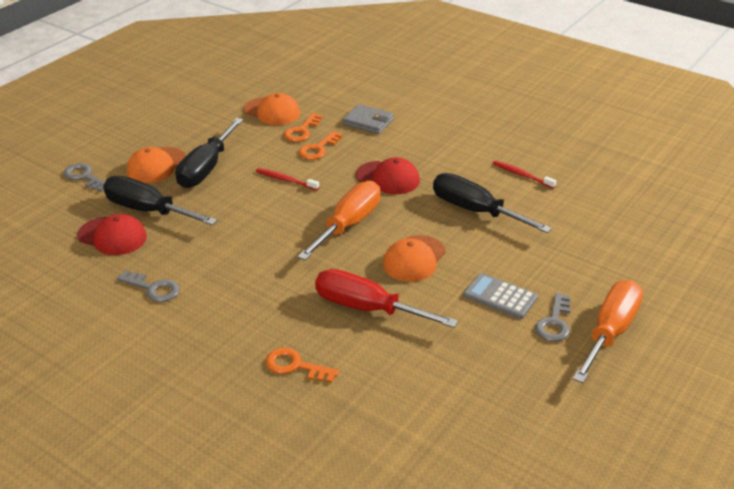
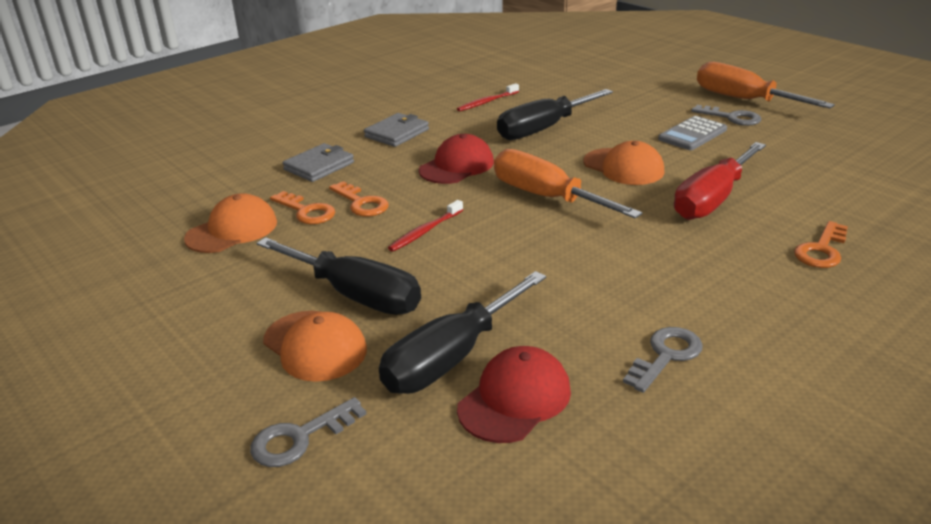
camera: 75 degrees left, 5 degrees down
none -> grey wallet [364,113,429,147]

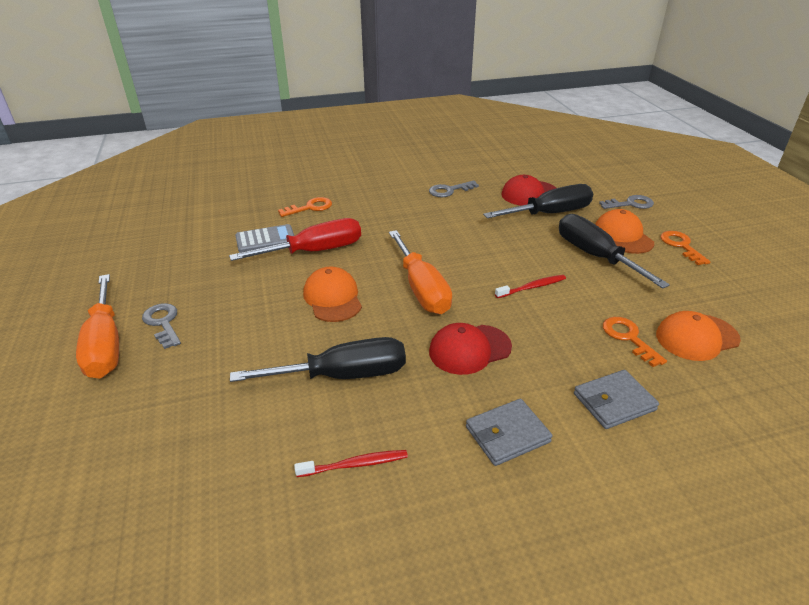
camera: 155 degrees left, 5 degrees up
orange key [329,181,389,217] -> orange key moved to [661,231,711,265]
grey calculator [658,116,727,150] -> grey calculator moved to [235,224,294,253]

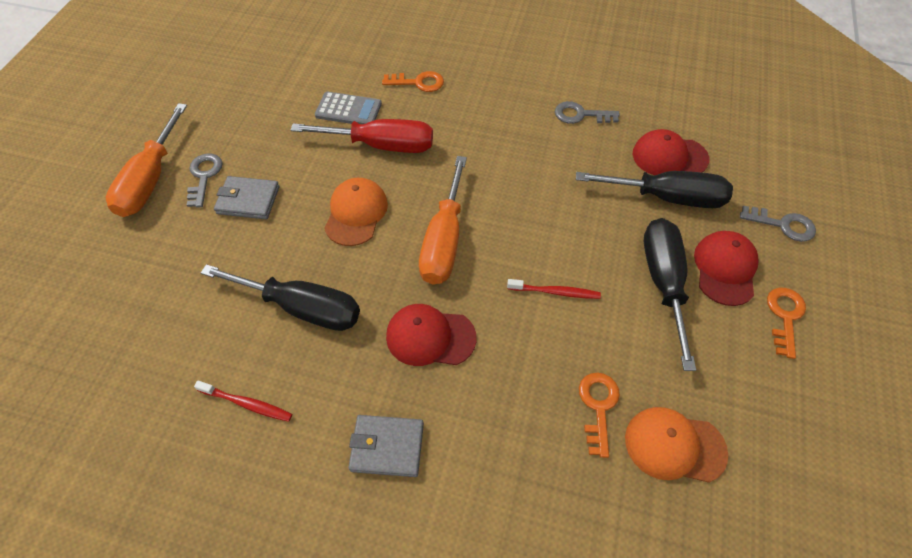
camera: 30 degrees right, 20 degrees up
grey wallet [574,370,659,429] -> grey wallet moved to [214,176,279,219]
orange cap [595,209,654,254] -> red cap [694,231,759,306]

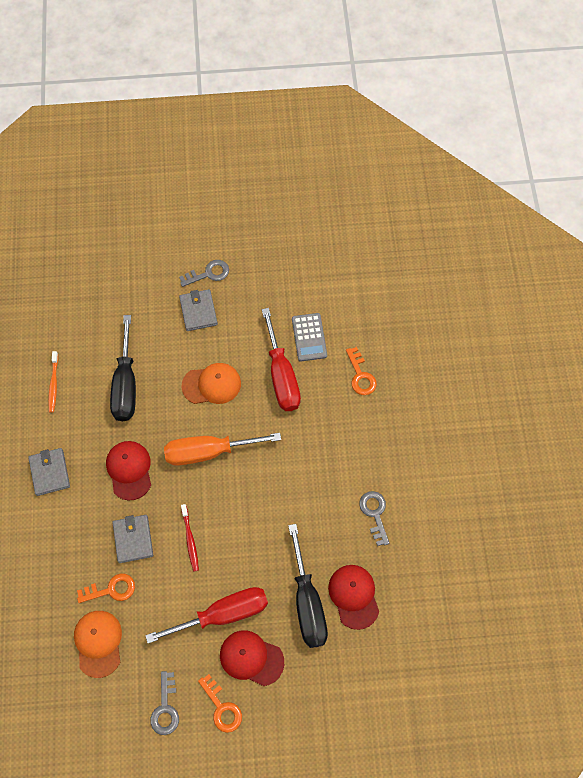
camera: 70 degrees right, 10 degrees up
orange screwdriver [106,103,187,217] -> none
red toothbrush [194,381,292,422] -> orange toothbrush [48,351,58,413]
black screwdriver [644,218,696,371] -> red screwdriver [145,587,268,643]
red cap [694,231,759,306] -> red cap turned 150 degrees counterclockwise [220,631,284,686]
grey key [740,205,816,242] -> grey key moved to [150,671,179,735]
orange key [767,288,806,359] -> orange key turned 60 degrees clockwise [198,674,242,733]
none -> grey wallet [112,515,153,563]

